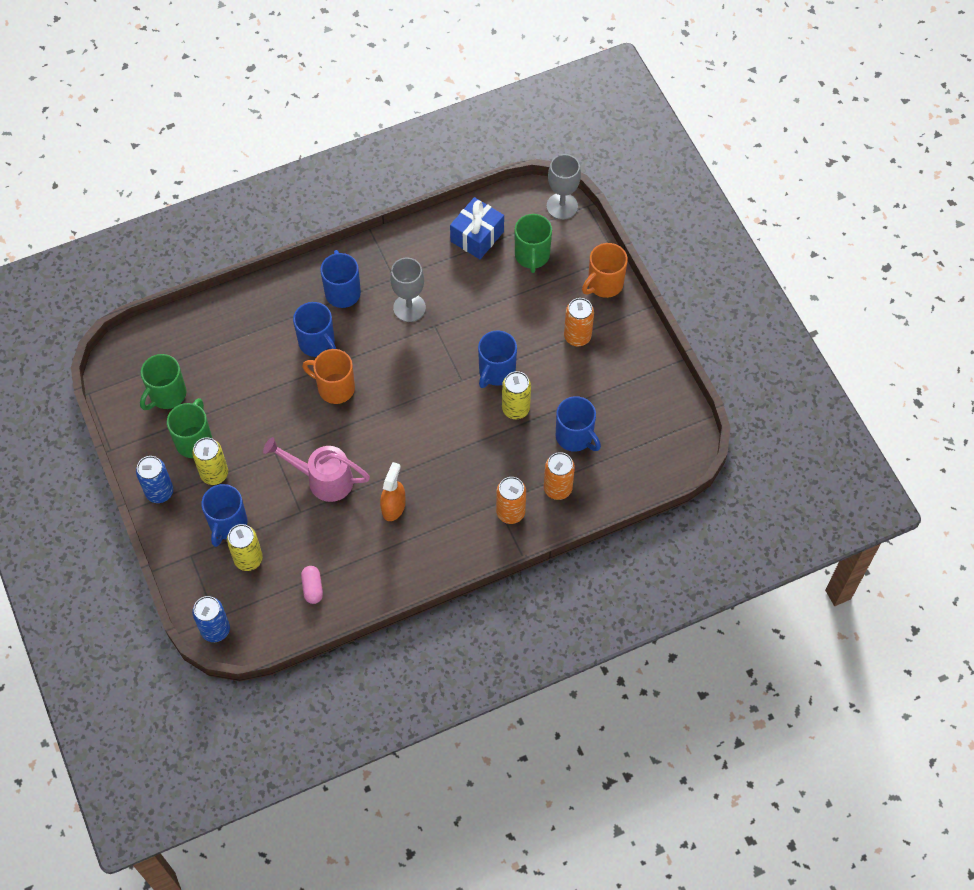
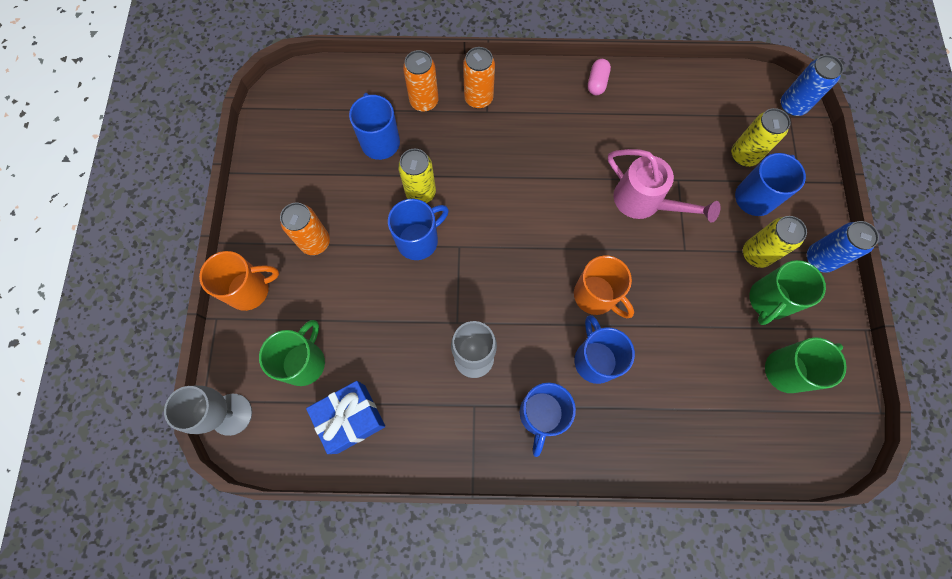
camera: 155 degrees left, 10 degrees up
pink capsule [301,566,323,604] -> pink capsule moved to [588,59,611,95]
orange spray bottle [380,462,406,521] -> none

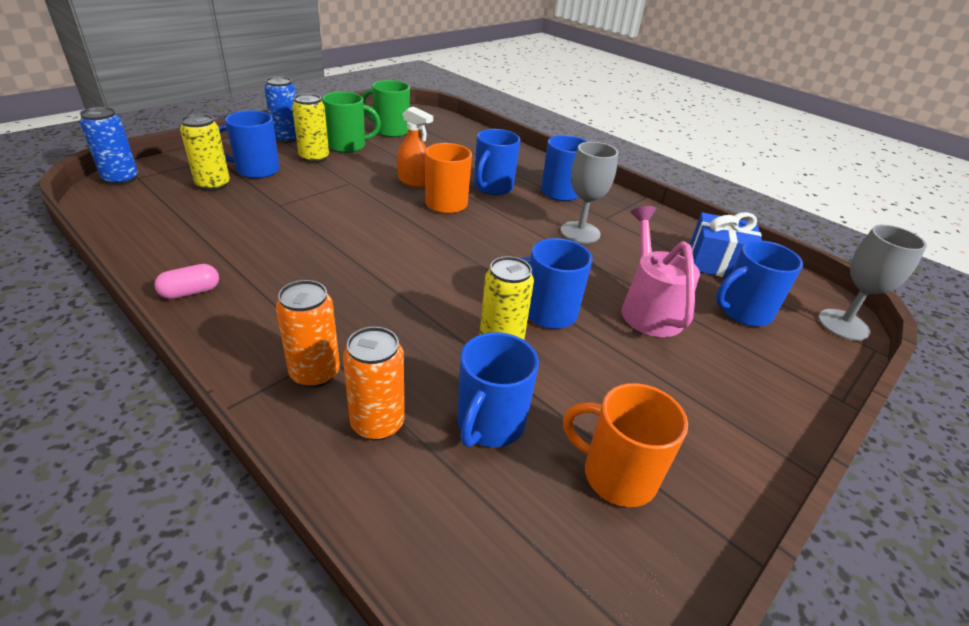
camera: 140 degrees left, 35 degrees down
orange mug [199,251,279,311] -> orange mug moved to [563,383,688,507]
green mug [259,320,325,386] -> blue mug [716,240,803,327]
orange can [280,203,330,255] -> none
pink watering can [608,149,720,223] -> pink watering can moved to [622,206,700,337]
none -> orange spray bottle [397,106,433,188]

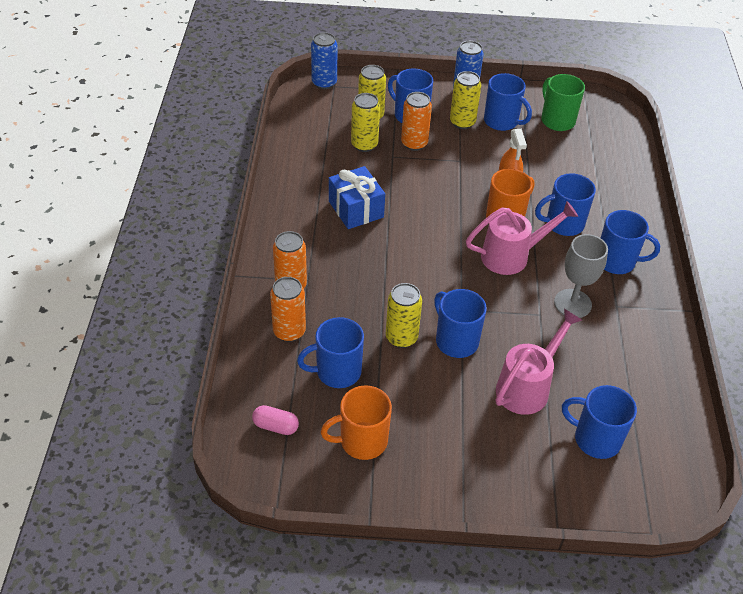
camera: 50 degrees right, 10 degrees up
pink capsule [154,264,219,299] -> pink capsule moved to [252,405,299,435]
green mug [322,92,381,153] -> blue mug [484,73,532,131]
orange mug [563,383,688,507] -> orange mug turned 90 degrees counterclockwise [321,385,392,460]
blue gift [690,212,762,278] -> blue gift moved to [329,166,385,229]
grey goblet [818,225,927,341] -> none
none -> yellow can [351,93,380,152]
none -> orange can [401,92,432,151]
none -> pink watering can [466,201,578,275]

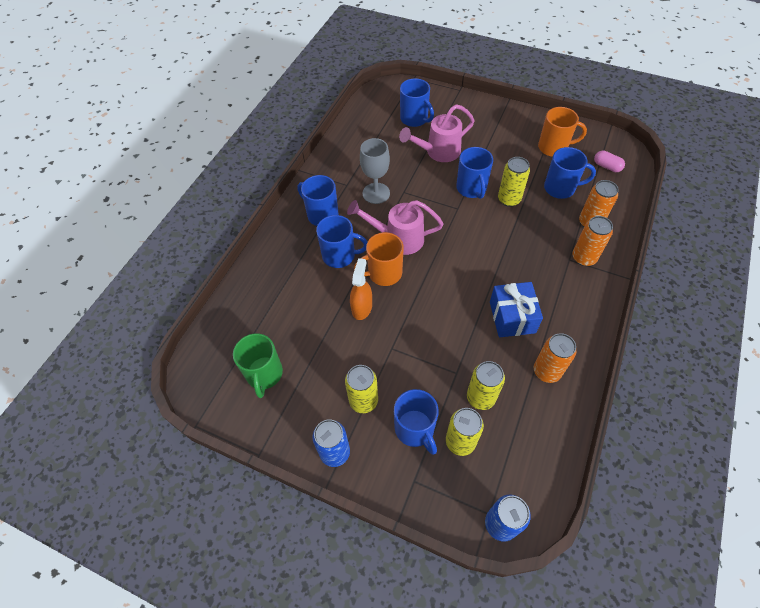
camera: 155 degrees left, 10 degrees up
orange can [401,92,432,151] -> orange can moved to [534,333,577,383]
blue mug [484,73,532,131] -> none

